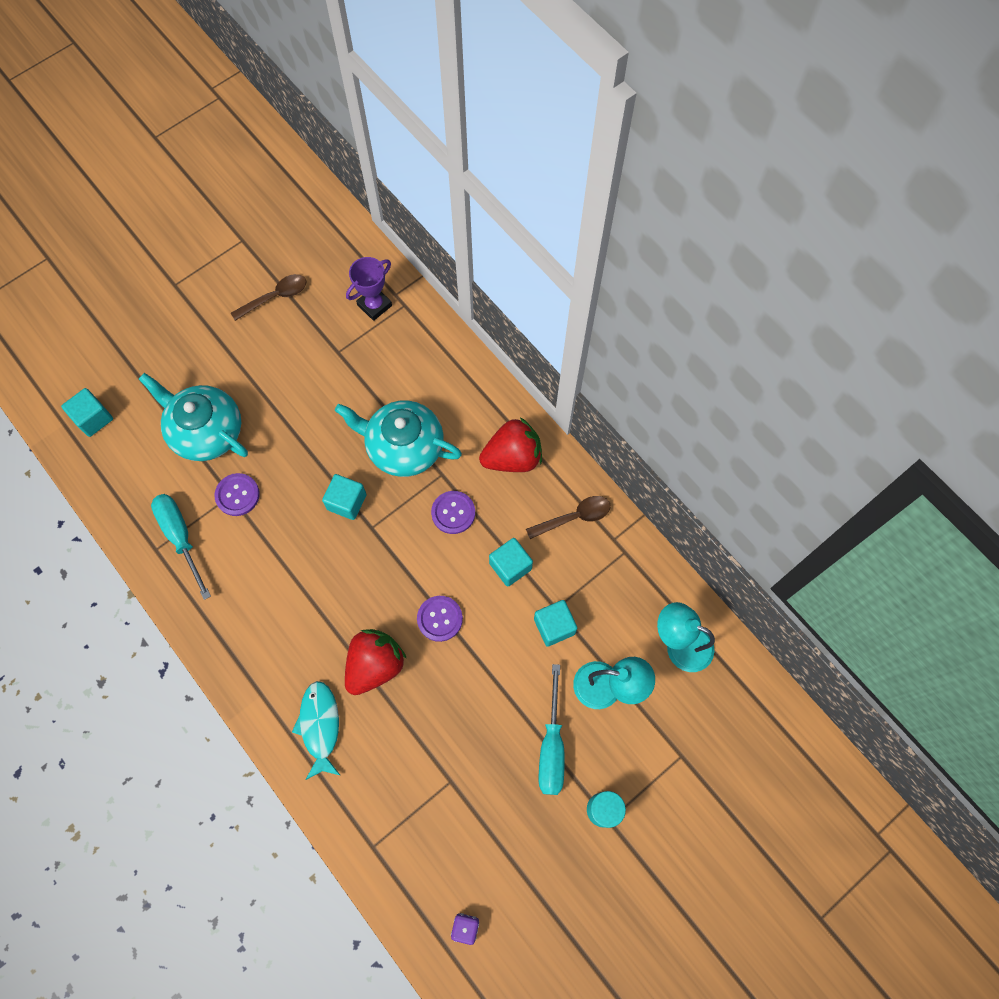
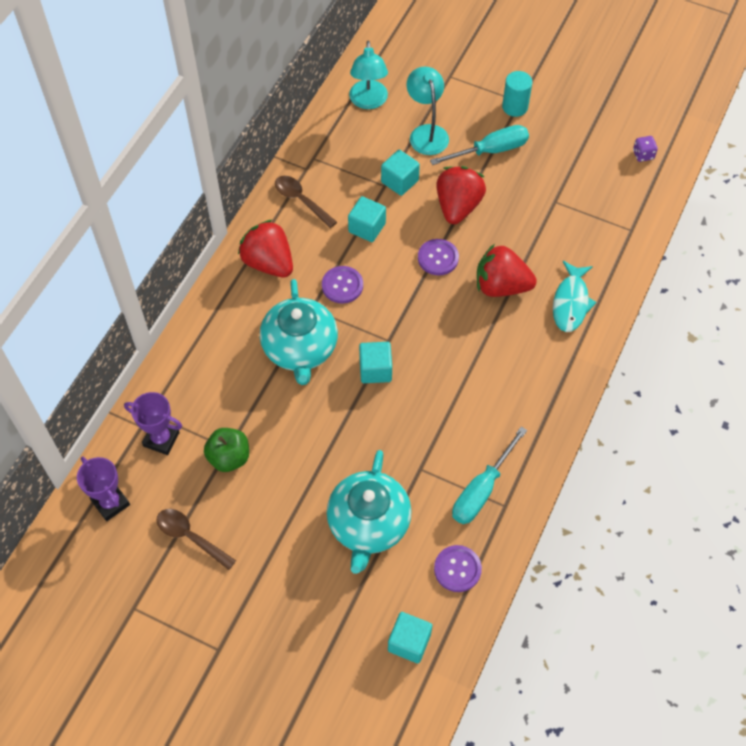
camera: 115 degrees left, 10 degrees down
purple button [214,473,260,516] -> purple button moved to [434,545,482,592]
turquoise fish [292,681,341,780] -> turquoise fish turned 45 degrees counterclockwise [553,261,597,332]
none -> purple trophy [77,457,130,521]
none -> green apple [204,428,249,472]
none -> red strawberry [437,166,486,224]

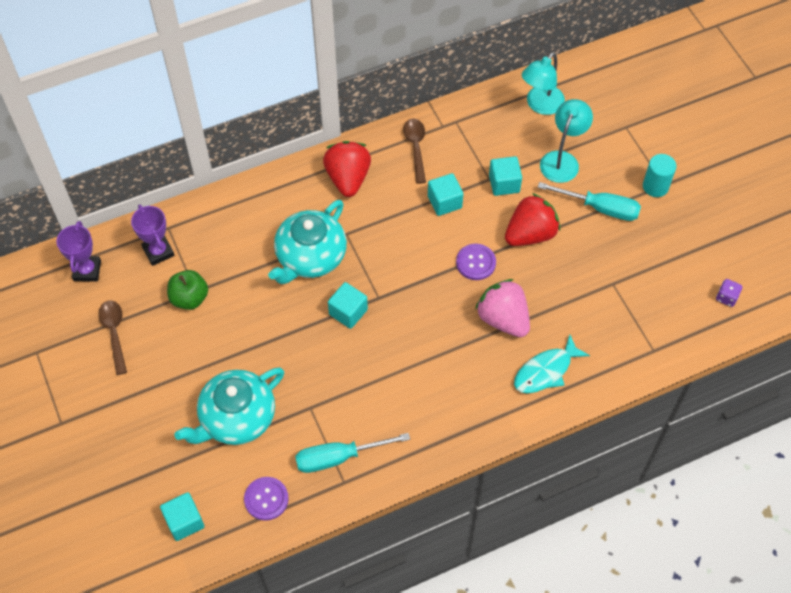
camera: 40 degrees right, 0 degrees up
purple button [322,266,363,303] -> none
red strawberry [477,244,537,297] -> pink strawberry [475,279,530,337]

